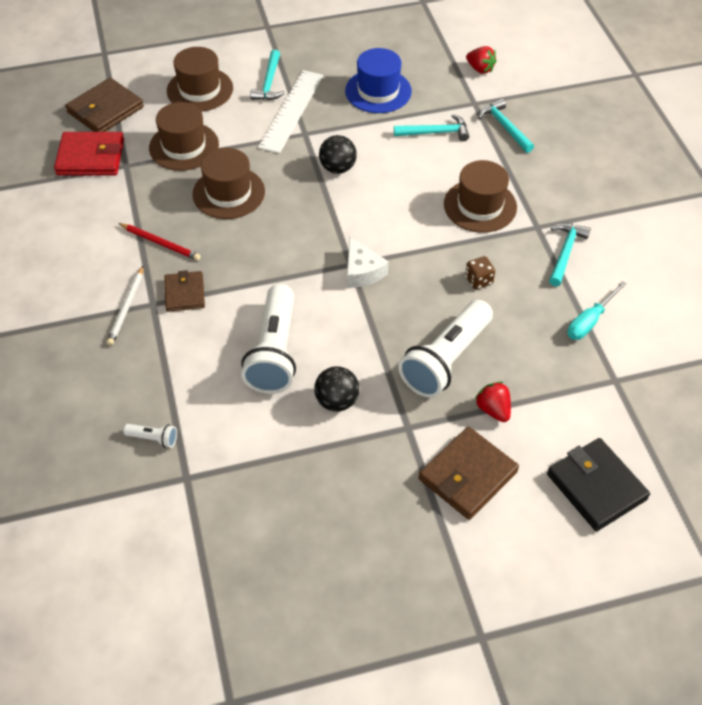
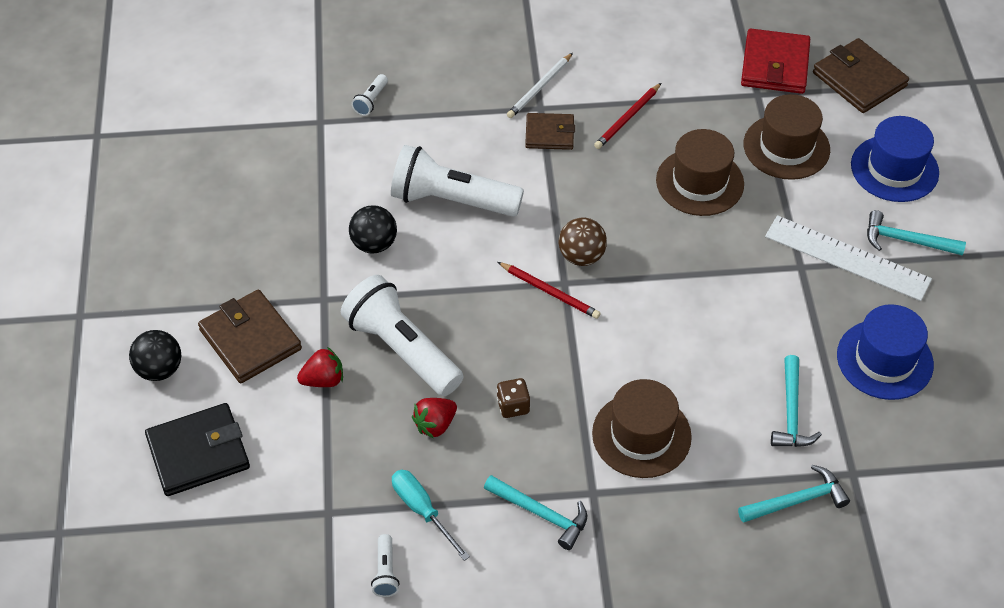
camera: 100 degrees right, 0 degrees up
white pencil [107,265,144,346] -> white pencil turned 75 degrees counterclockwise [507,53,573,118]
brown hat [167,47,233,112] -> blue hat [851,116,939,202]
black ball [319,135,357,174] -> black ball moved to [129,330,181,381]
white cheese [347,237,389,288] -> red pencil [498,262,601,319]
red strawberry [466,46,497,74] -> red strawberry moved to [412,398,457,439]
none -> white flashlight [371,534,400,597]
none -> brown ball [559,217,607,266]

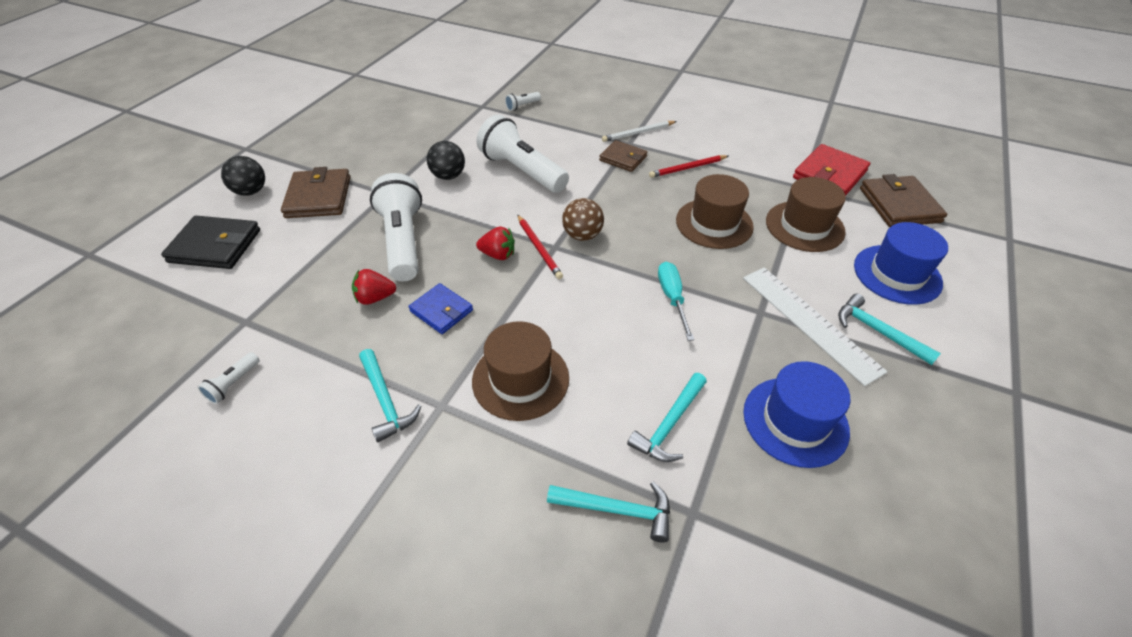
camera: 30 degrees right, 5 degrees down
red strawberry [297,347,343,387] -> red strawberry moved to [476,227,515,260]
turquoise screwdriver [392,470,470,561] -> turquoise screwdriver moved to [658,262,694,341]
brown dice [497,378,530,418] -> blue wallet [408,283,473,334]

